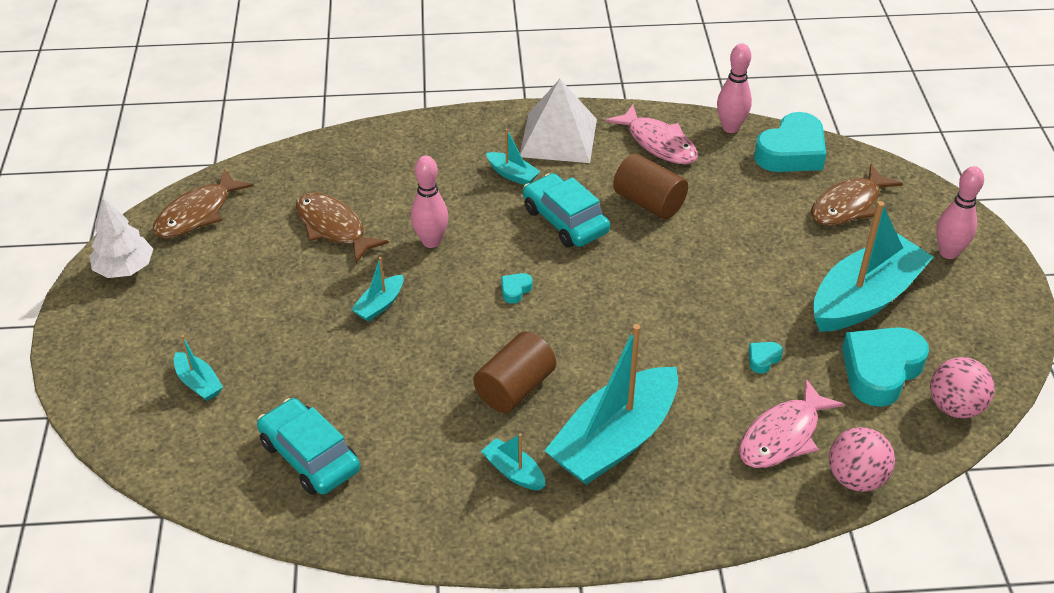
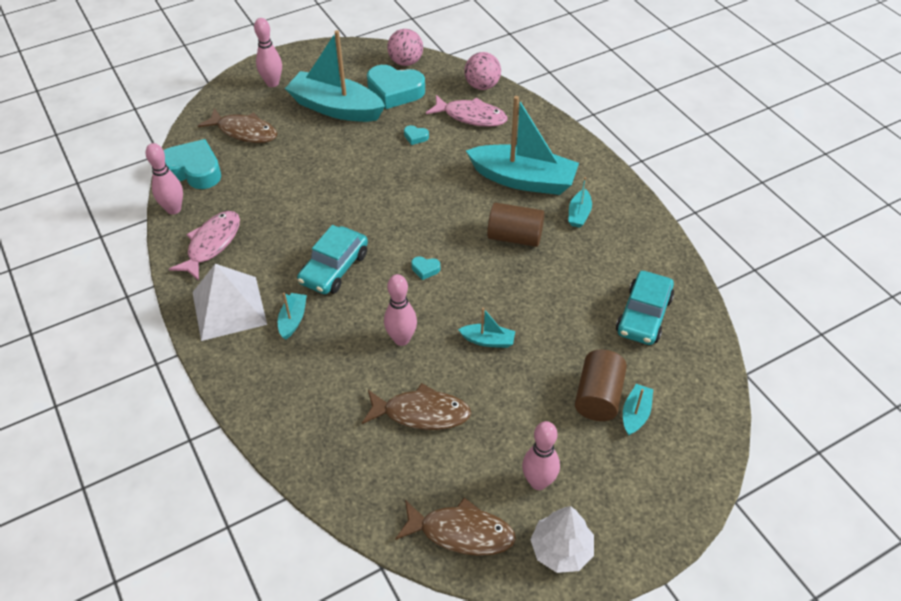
camera: 115 degrees left, 5 degrees up
brown fish [295,193,389,263] -> brown fish turned 105 degrees counterclockwise [362,383,471,430]
brown cylinder [613,153,688,219] -> brown cylinder moved to [575,349,627,421]
none -> pink bowling pin [522,421,560,490]

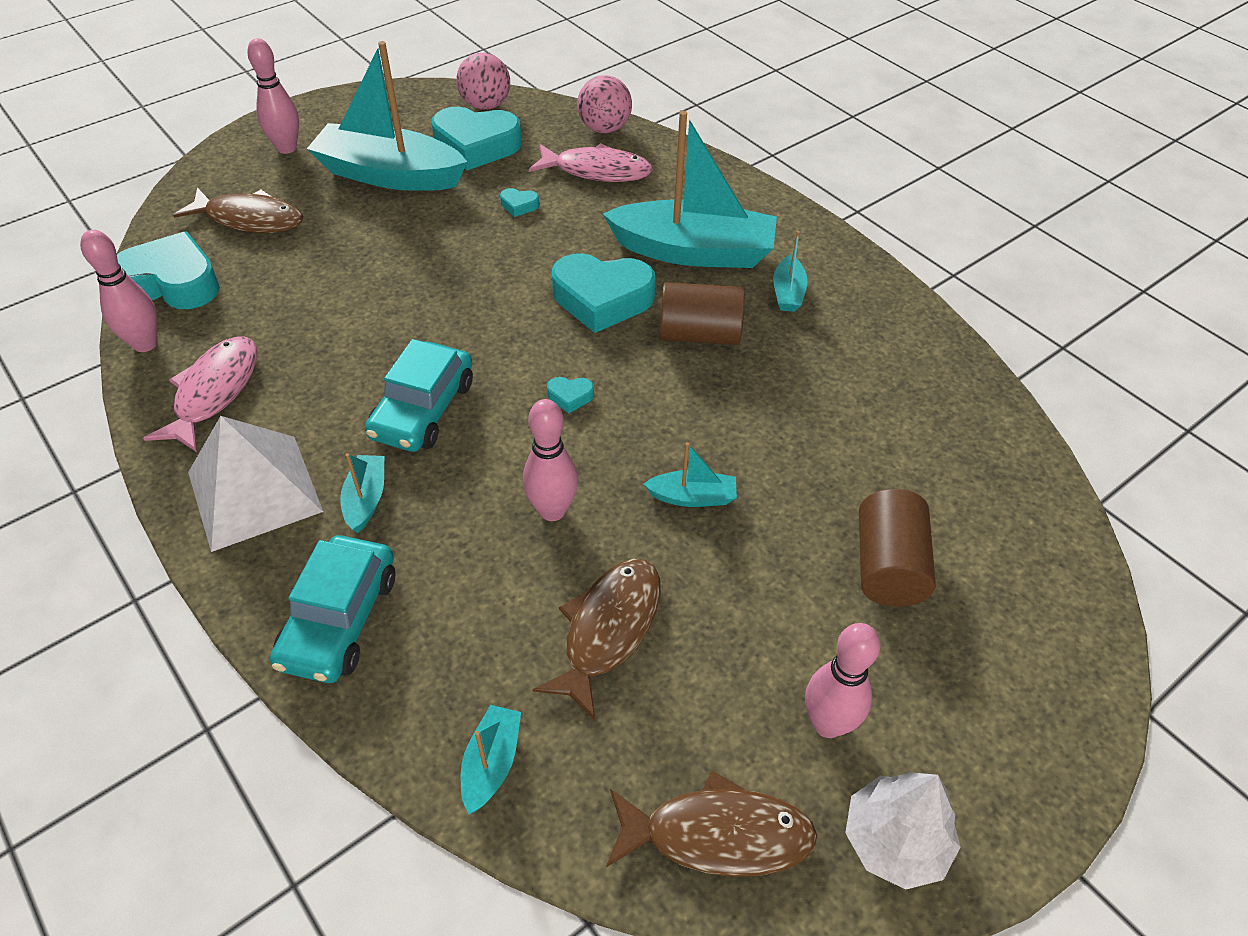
camera: 10 degrees left, 0 degrees up
brown fish [362,383,471,430] -> brown fish turned 60 degrees counterclockwise [533,559,661,720]
turquoise car [616,271,674,345] -> turquoise car moved to [270,535,395,683]
turquoise boat [623,384,653,436] -> turquoise boat moved to [461,705,521,814]
none -> turquoise heart [552,253,656,333]

